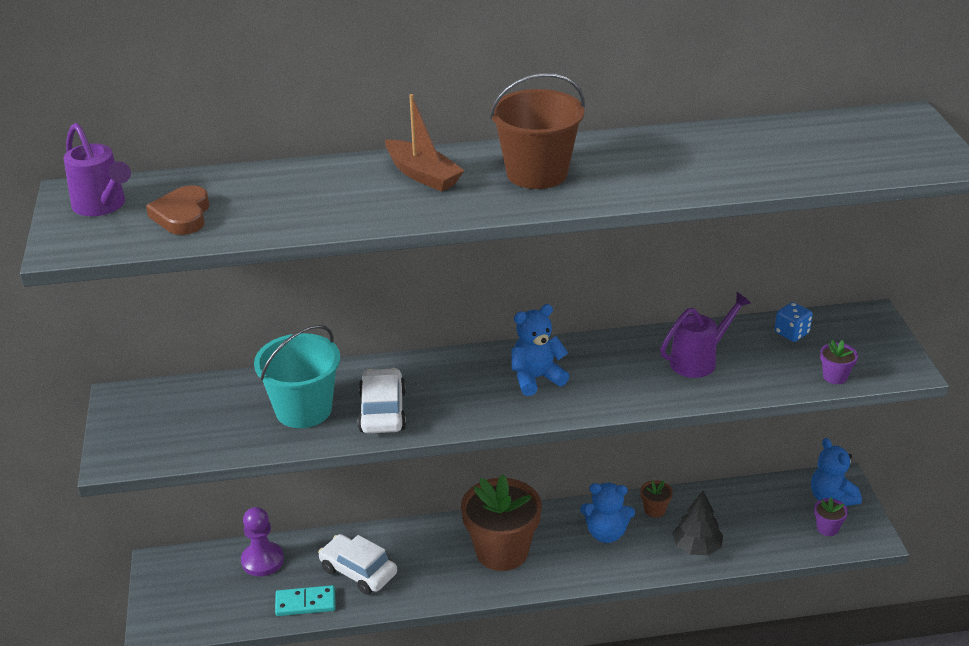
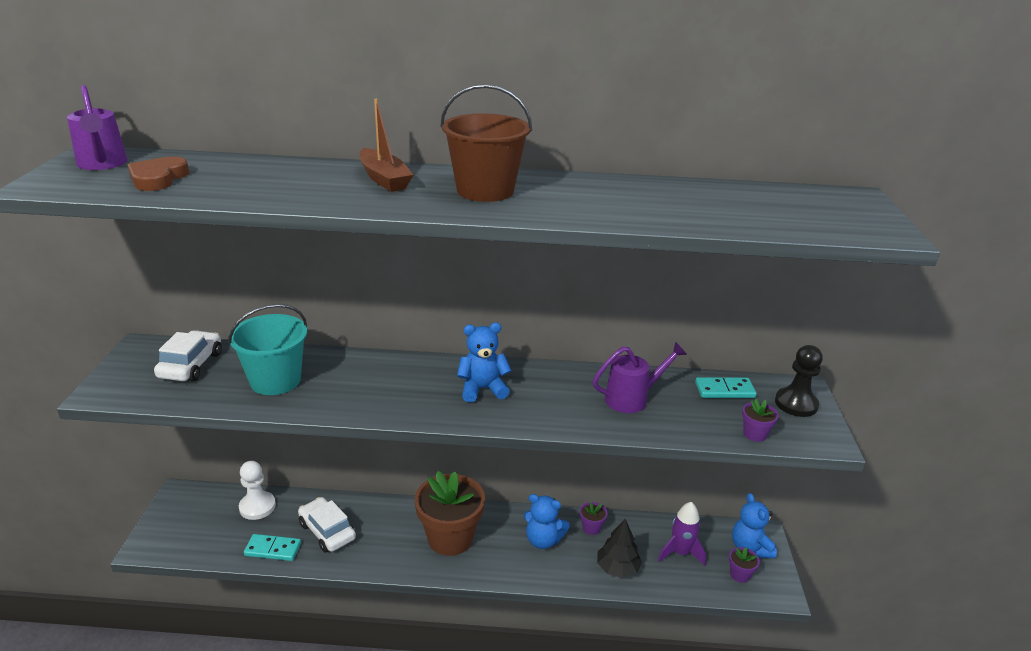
camera: 10 degrees right, 5 degrees down
purple pawn [241,507,284,576] -> white pawn [239,461,276,520]
white car [358,368,406,433] -> white car moved to [154,330,222,382]
brown flower pot [640,480,673,518] -> purple flower pot [580,502,608,535]
blue dice [774,302,813,342] -> turquoise domino [695,377,757,398]
none -> purple rocket [658,502,706,566]
none -> black pawn [775,345,823,417]

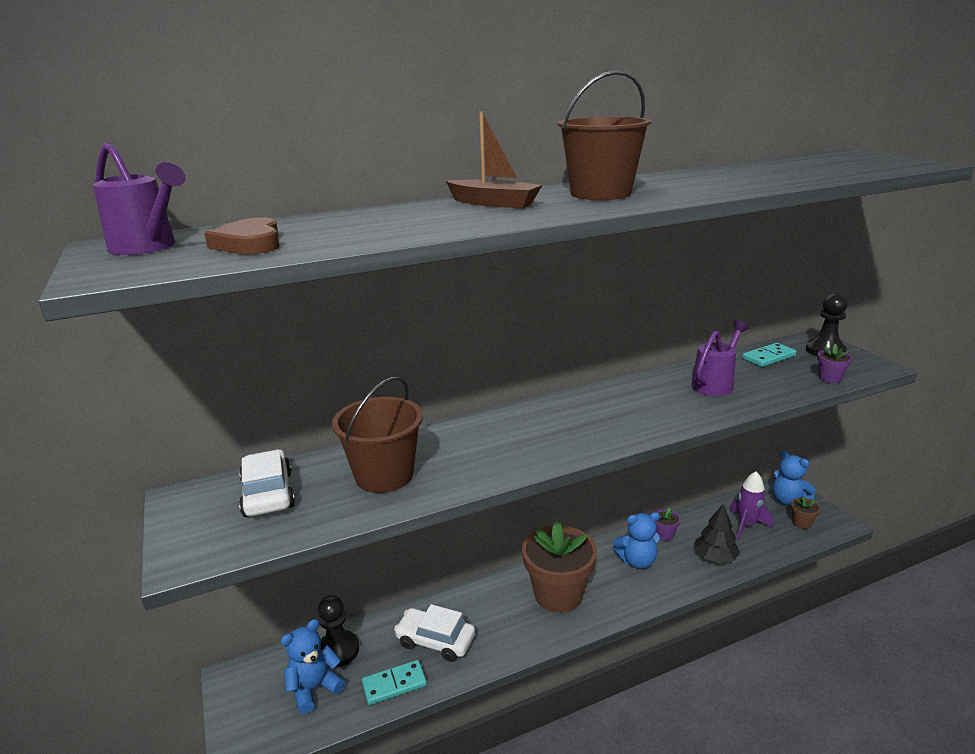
camera: 25 degrees left, 5 degrees down
turquoise bucket [228,304,307,395] -> brown bucket [332,376,423,493]
white pawn [239,461,276,520] -> black pawn [318,595,359,668]
blue teddy bear [457,323,512,402] -> blue teddy bear moved to [281,619,345,714]
purple flower pot [729,547,760,583] -> brown flower pot [791,496,820,529]

